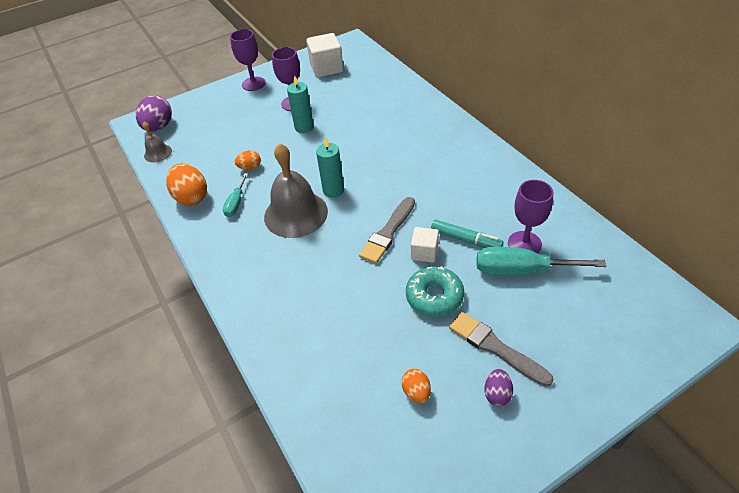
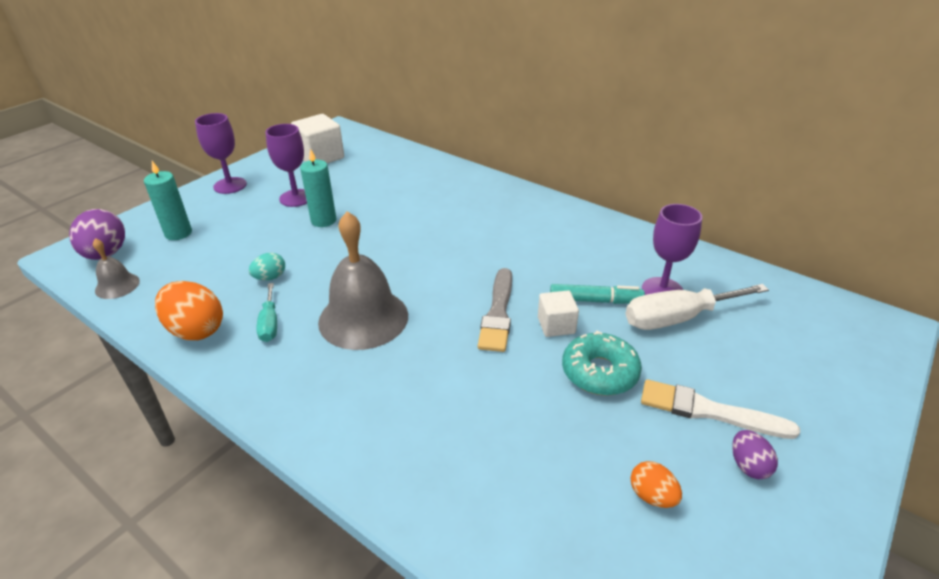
camera: 25 degrees left, 10 degrees down
orange egg [235,150,261,170] -> turquoise egg [249,253,285,281]
turquoise candle [316,137,344,198] -> turquoise candle moved to [144,161,192,240]
grey brush [449,312,554,387] -> white brush [641,379,800,439]
turquoise screwdriver [477,247,606,275] -> white screwdriver [626,284,769,330]

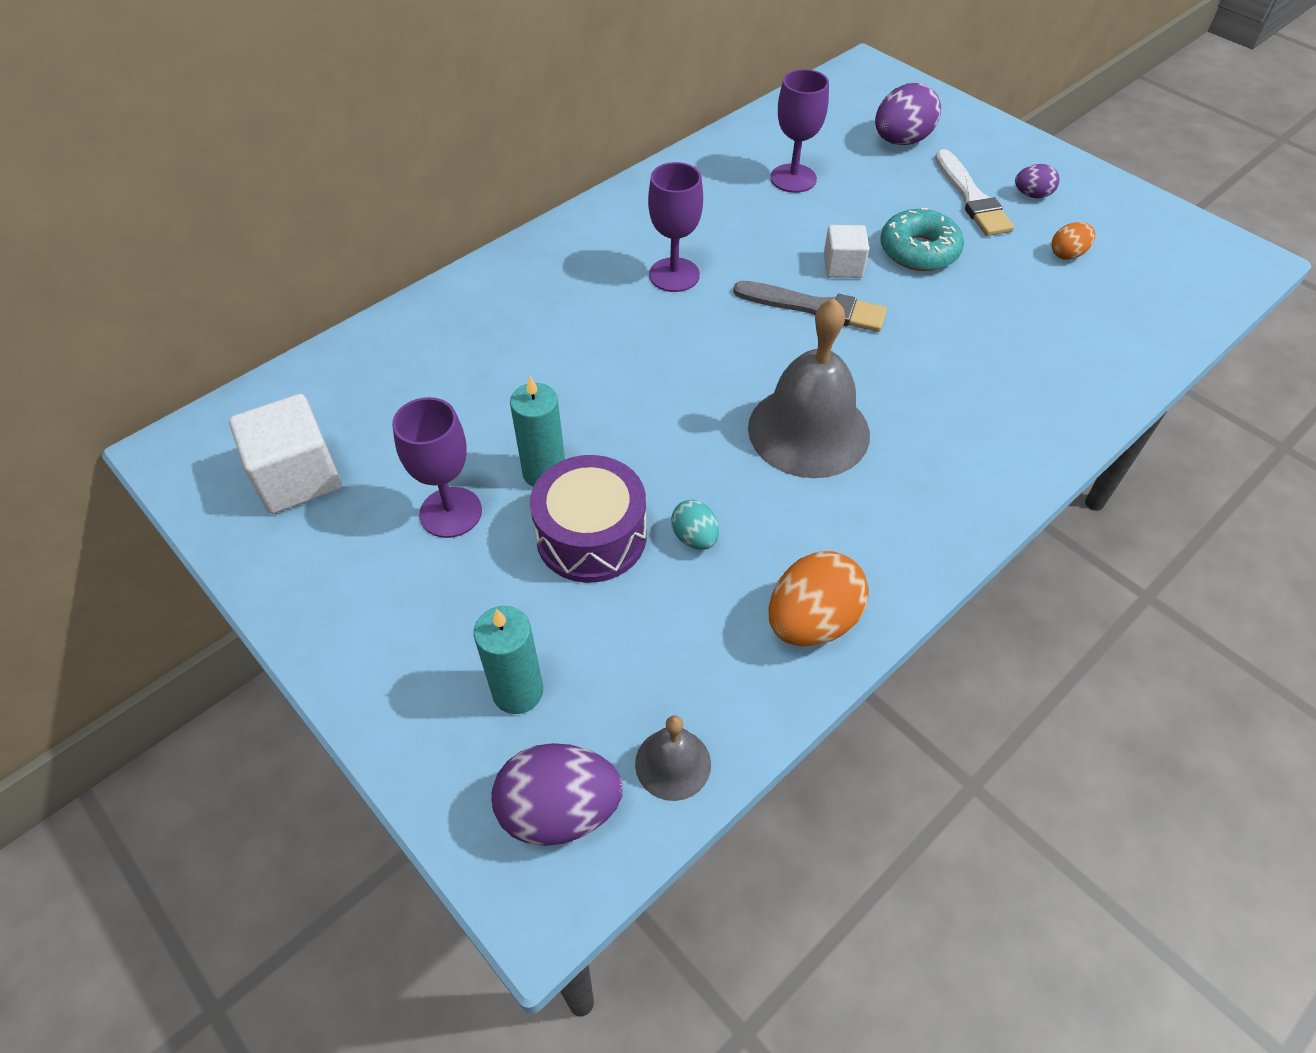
camera: 80 degrees left, 15 degrees up
purple goblet [195,113,247,194] -> purple goblet moved to [648,162,703,292]
turquoise screwdriver [256,283,277,342] -> none
turquoise marker [550,284,645,304] -> none
white screwdriver [626,284,769,330] -> none
white brush [641,379,800,439] -> white brush turned 45 degrees counterclockwise [935,149,1014,236]
none -> purple drum [530,455,646,583]
none -> purple egg [875,83,941,145]

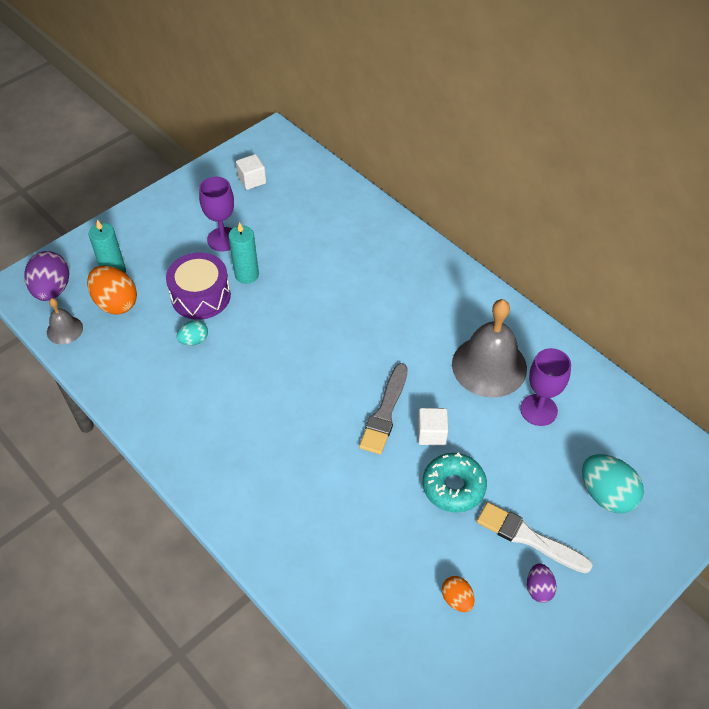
camera: 90 degrees right, 0 degrees up
white cube [229,394,341,514] -> white cube [236,154,266,190], size x0.60
purple goblet [648,162,703,292] -> none
grey bell [748,298,870,478] -> grey bell moved to [452,299,527,398]
orange egg [769,551,869,646] -> orange egg moved to [87,266,137,315]
purple egg [875,83,941,145] -> turquoise egg [582,454,644,513]
white brush [935,149,1014,236] -> white brush turned 45 degrees clockwise [477,502,593,573]

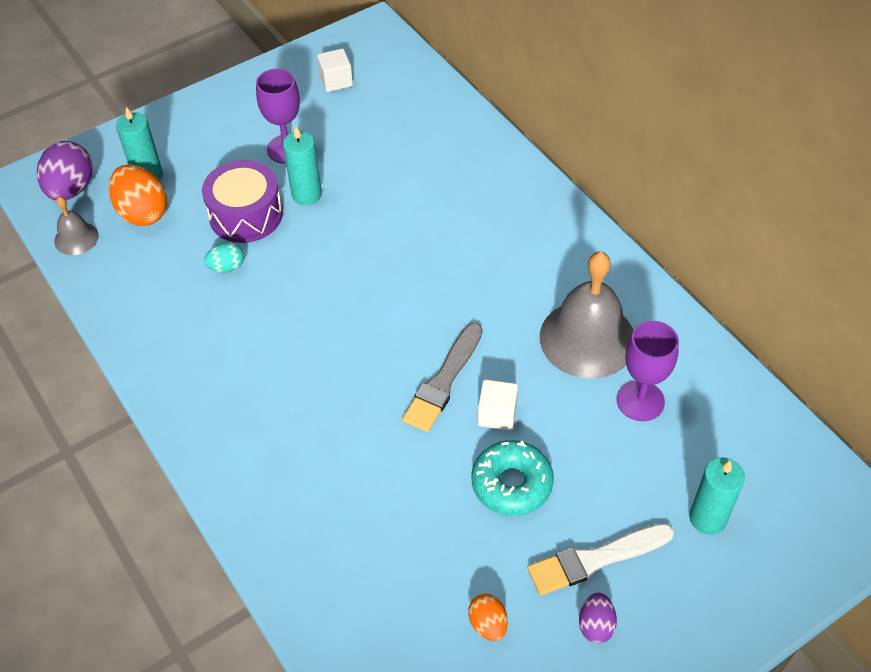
camera: 10 degrees right, 0 degrees up
white brush [477,502,593,573] -> white brush turned 60 degrees counterclockwise [527,523,674,595]
turquoise egg [582,454,644,513] -> turquoise candle [689,458,745,535]

